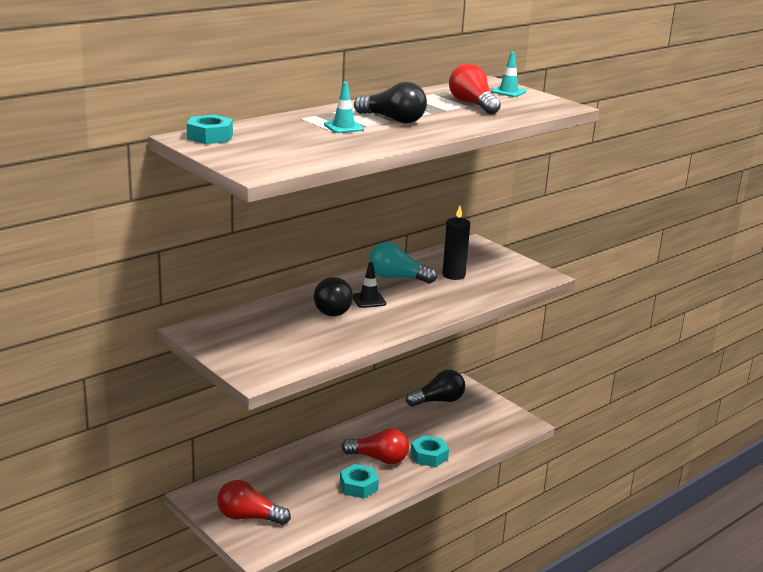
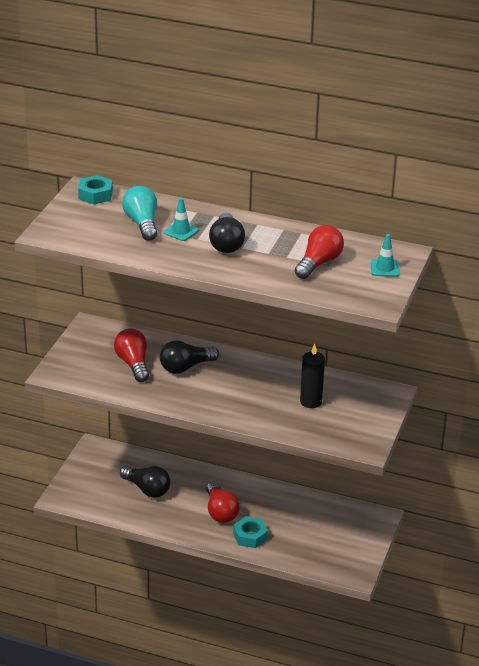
camera: 60 degrees right, 10 degrees up
red light bulb [217,480,291,525] -> red light bulb moved to [114,329,149,382]
turquoise nut [340,464,379,498] -> none
black traffic cone [353,262,386,308] -> none
turquoise light bulb [369,242,437,284] -> turquoise light bulb moved to [122,186,157,241]
black light bulb [406,370,465,406] -> black light bulb moved to [120,466,170,498]

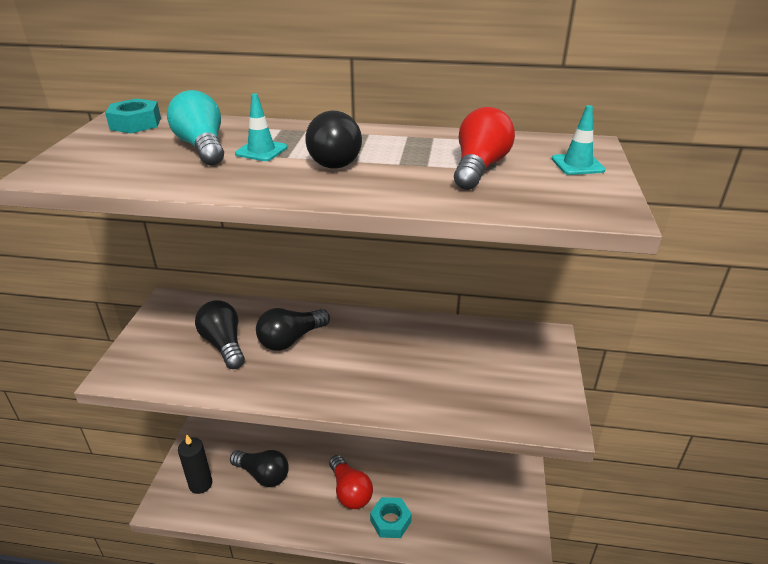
camera: 10 degrees left, 0 degrees up
red light bulb [114,329,149,382] -> black light bulb [195,300,245,369]
black candle [300,344,325,408] -> black candle moved to [178,435,212,494]

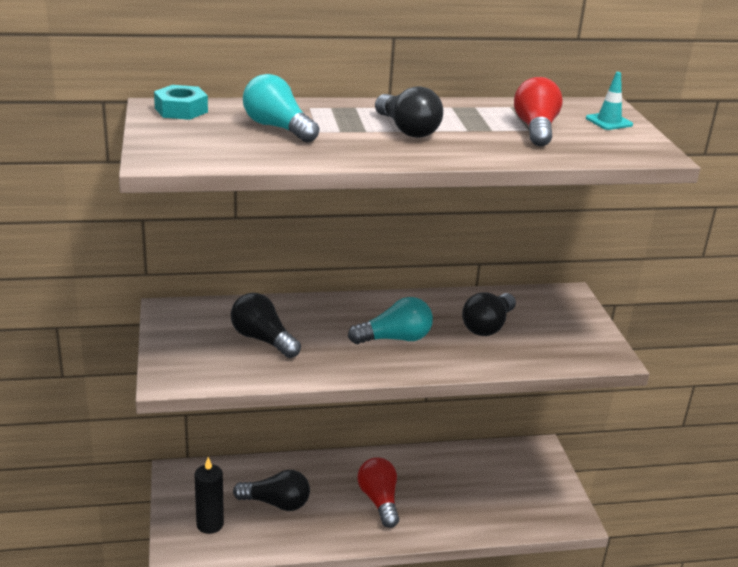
camera: 20 degrees left, 5 degrees down
turquoise traffic cone [235,93,287,161] -> none
black light bulb [256,308,330,351] -> black light bulb moved to [462,292,516,336]
red light bulb [329,455,373,509] -> red light bulb turned 150 degrees counterclockwise [357,457,399,528]
turquoise nut [370,497,412,538] -> none
none -> turquoise light bulb [348,297,433,344]

